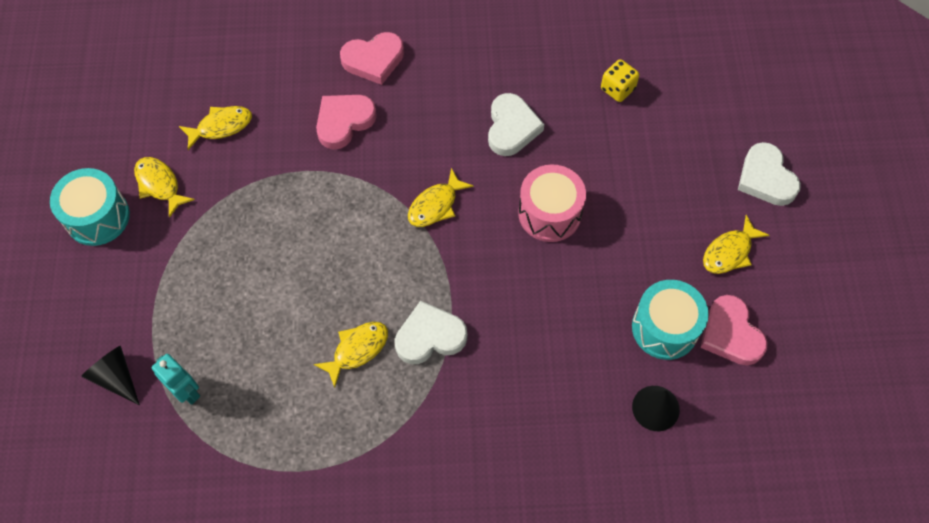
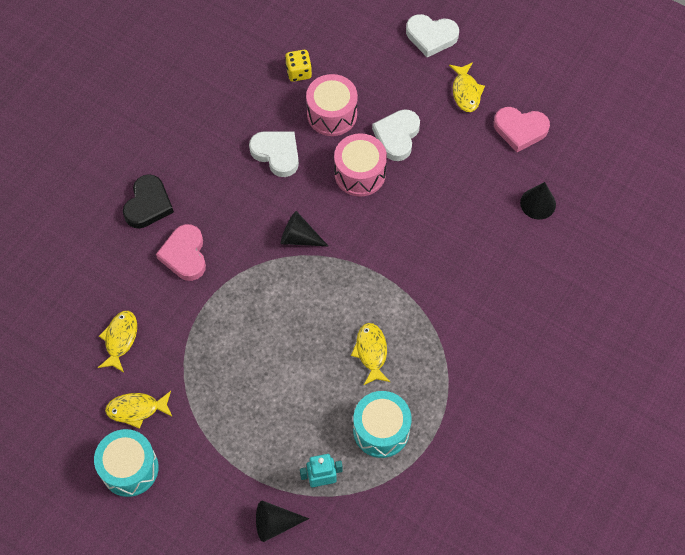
camera: 55 degrees left, 0 degrees up
pink heart [340,32,404,85] -> black heart [123,174,174,229]
white heart [395,301,467,364] -> white heart moved to [372,109,420,161]
yellow fish [408,168,474,227] -> black cone [281,211,329,247]
turquoise drum [632,280,709,360] -> turquoise drum moved to [353,391,412,458]
none -> pink drum [306,74,358,136]

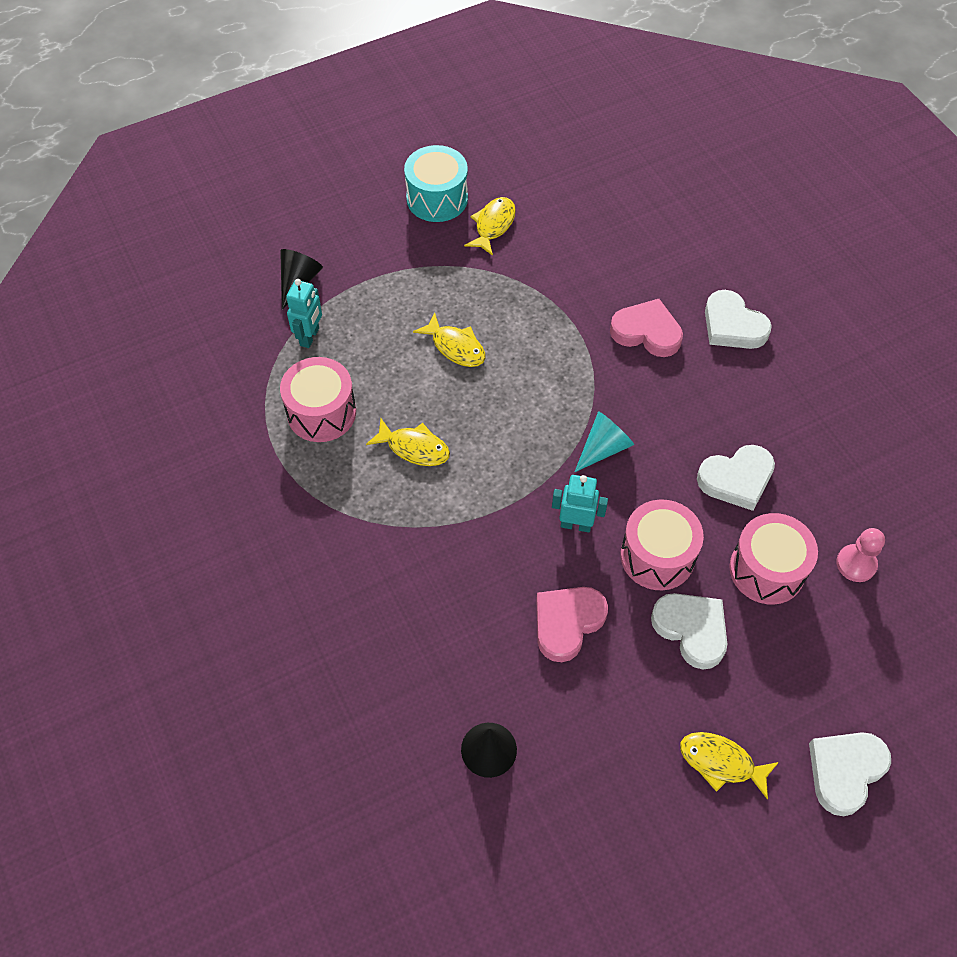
camera: 120 degrees right, 5 degrees down
yellow fish [98,311,137,372] -> yellow fish moved to [413,312,485,367]
black heart [123,174,174,229] -> white heart [705,290,772,349]
black cone [281,211,329,247] -> turquoise cone [575,411,634,472]
yellow dice [285,50,312,82] -> pink pawn [836,528,885,582]
turquoise drum [353,391,412,458] -> pink drum [280,357,356,442]
pink heart [494,107,550,152] -> pink heart moved to [536,587,608,662]
none -> turquoise robot [552,475,608,533]

